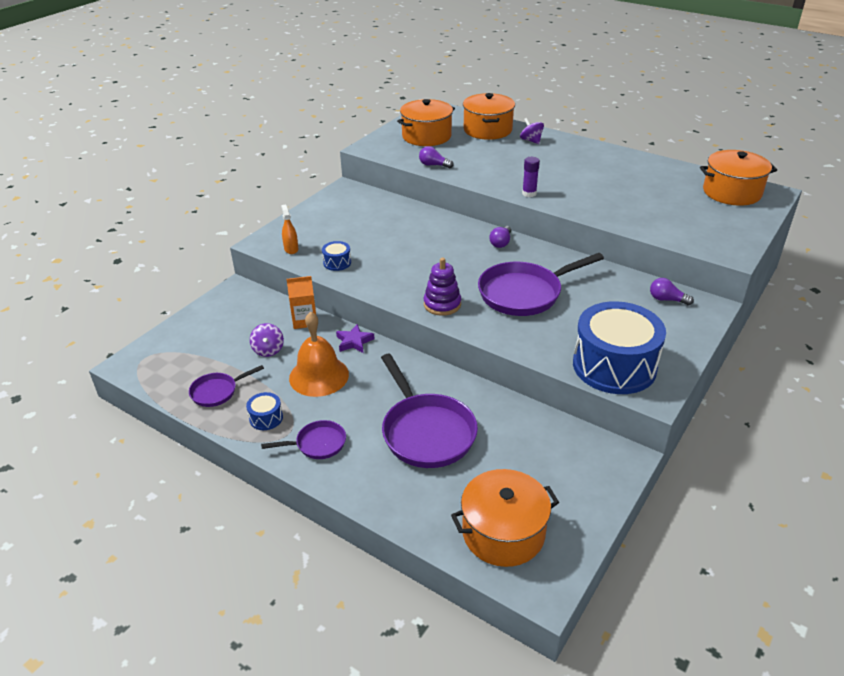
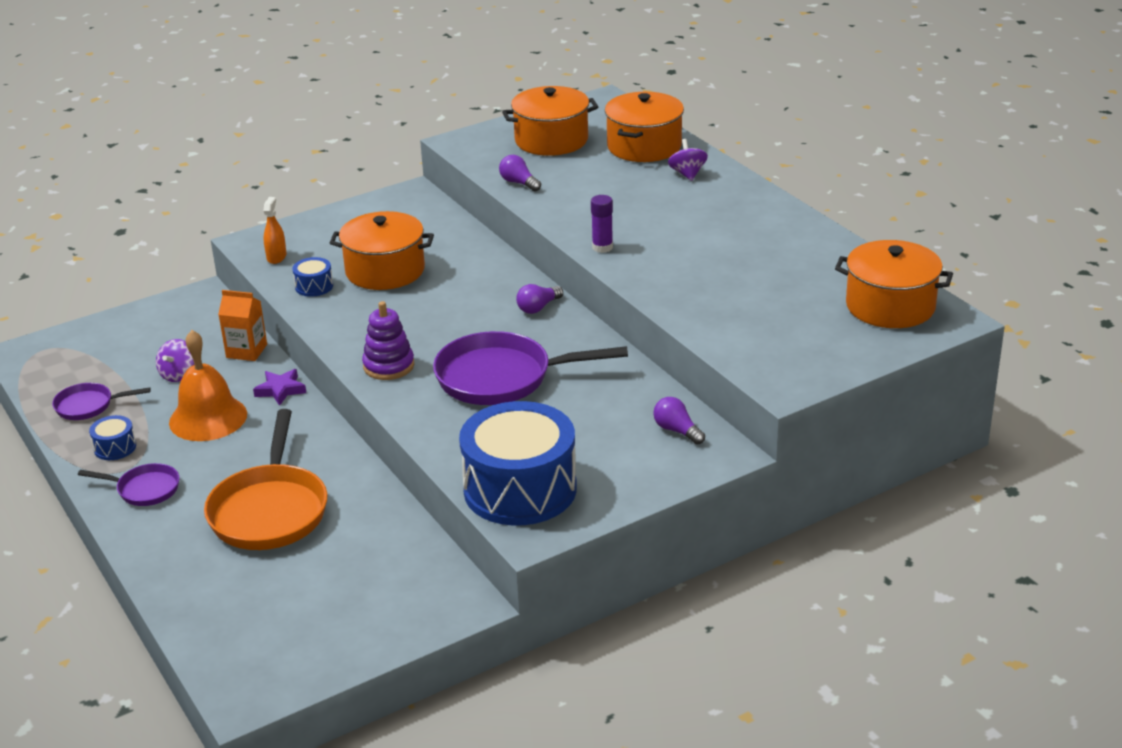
camera: 25 degrees right, 5 degrees down
purple pan [381,354,478,468] -> orange pan [204,409,327,550]
orange pot [451,469,559,567] -> orange pot moved to [330,211,434,290]

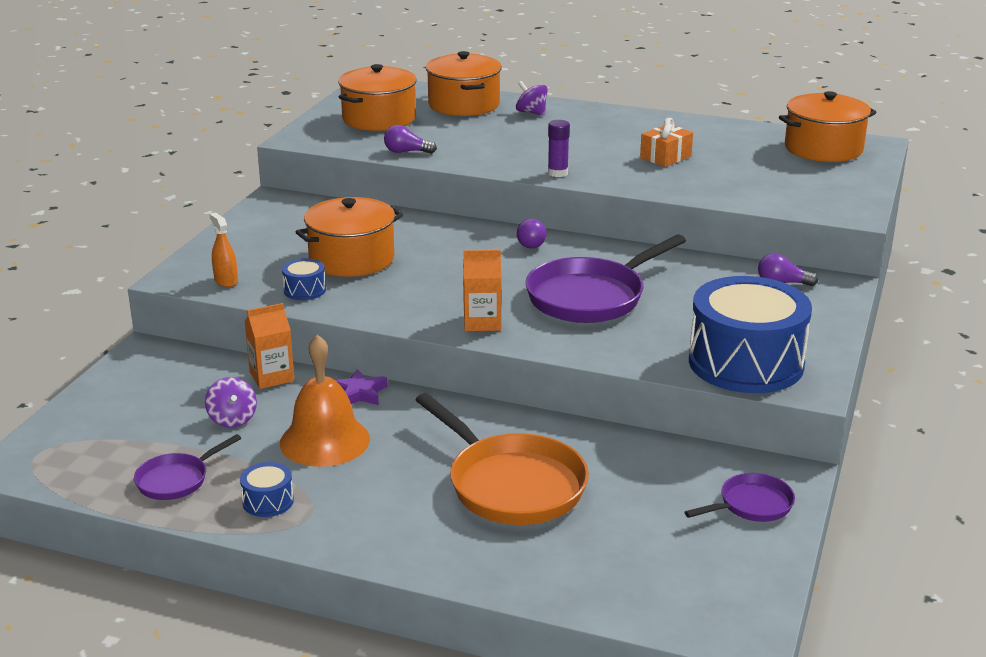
camera: 40 degrees left, 5 degrees down
purple pan [78,463,180,506] -> purple pan moved to [684,473,795,522]
purple stacking toy [362,301,414,380] -> orange carton [463,250,501,331]
none -> orange gift [640,118,693,167]

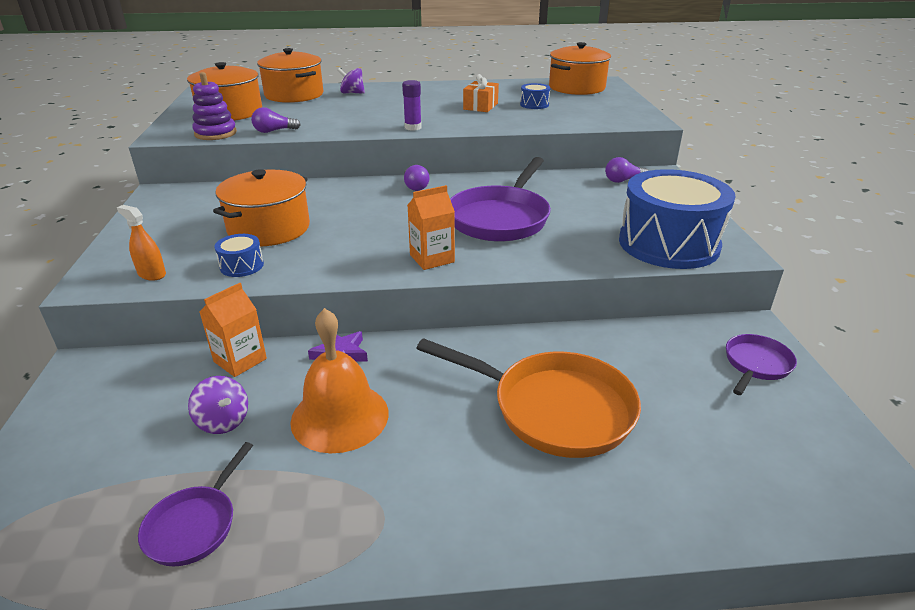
camera: 25 degrees left, 5 degrees up
blue drum [240,462,294,517] -> blue drum moved to [520,83,550,109]
none -> purple stacking toy [192,72,237,140]

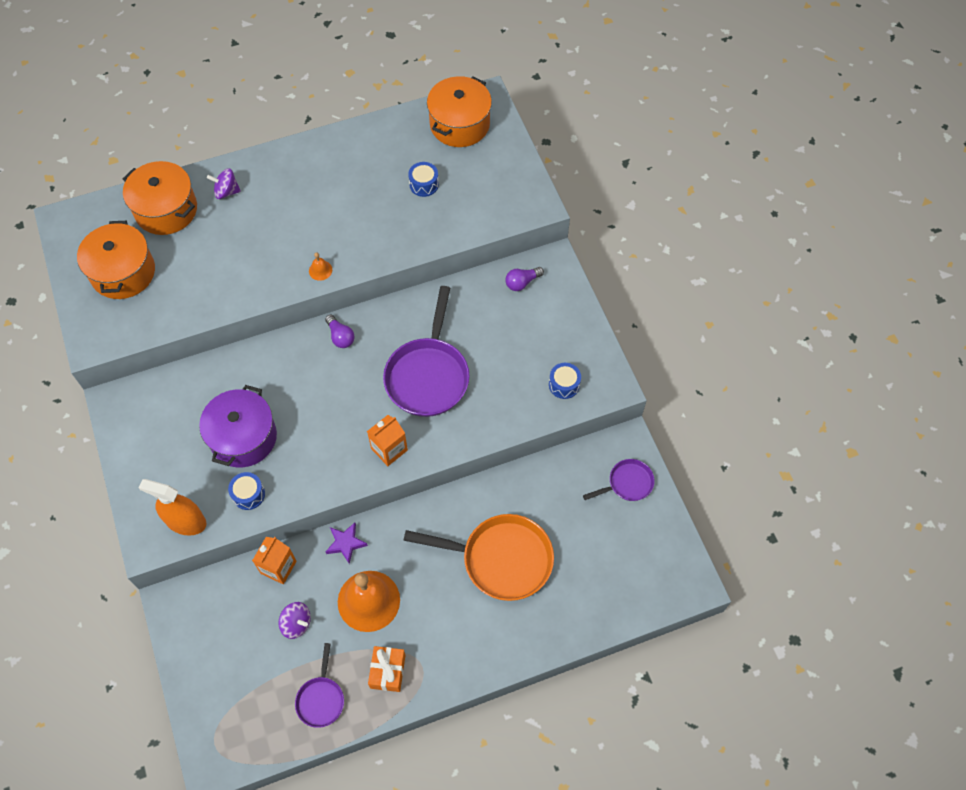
camera: 15 degrees left, 30 degrees up
orange spray bottle [117,205,166,281] -> orange spray bottle [139,479,206,535], size x1.67
purple stacking toy [192,72,237,140] -> none
orange pot [213,169,310,247] -> purple pot [199,385,277,467]
purple light bulb [251,107,301,133] -> none
purple glue stick [402,80,422,131] -> orange bell [309,252,332,281]
orange gift [463,74,499,112] -> orange gift moved to [368,646,405,692]
blue drum [619,169,736,269] -> blue drum [549,363,581,399], size x0.41
purple pan [726,334,797,395] -> purple pan turned 45 degrees clockwise [583,459,655,501]

